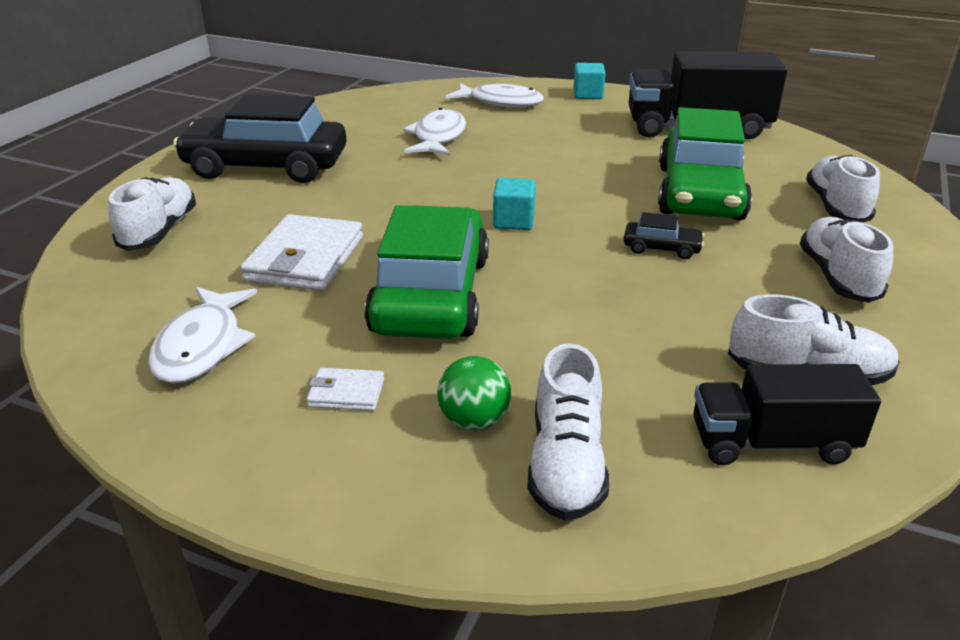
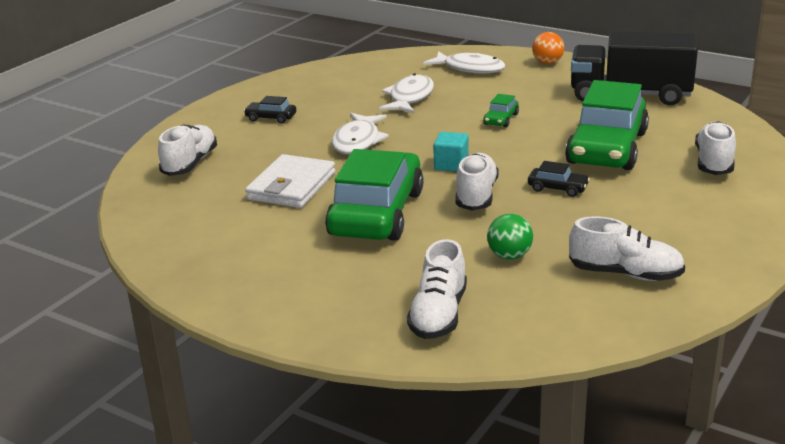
camera: 10 degrees right, 5 degrees down
white fish [148,287,257,384] -> white fish moved to [332,113,389,154]
black car [173,94,347,183] -> black car [244,96,296,124], size x0.40
white wallet [306,368,384,411] -> none
green ball [437,356,511,430] -> green ball moved to [487,214,533,260]
turquoise cube [573,63,606,99] -> orange ball [532,32,564,64]
black truck [693,364,881,465] -> none
white shoe [800,217,893,303] -> white shoe moved to [456,153,499,211]
none -> green car [483,94,519,127]

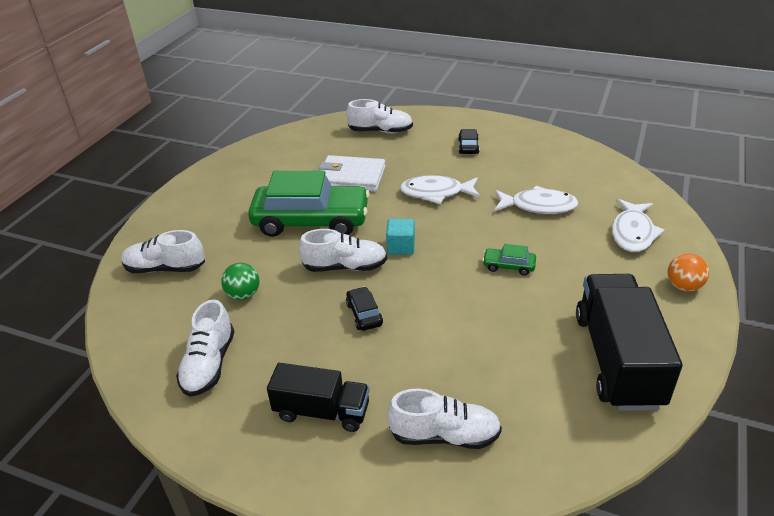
camera: 80 degrees right, 10 degrees up
black car [528,161,590,197] -> black car turned 150 degrees clockwise [346,287,383,331]
green car [565,80,649,170] -> none
none -> black truck [267,363,370,432]

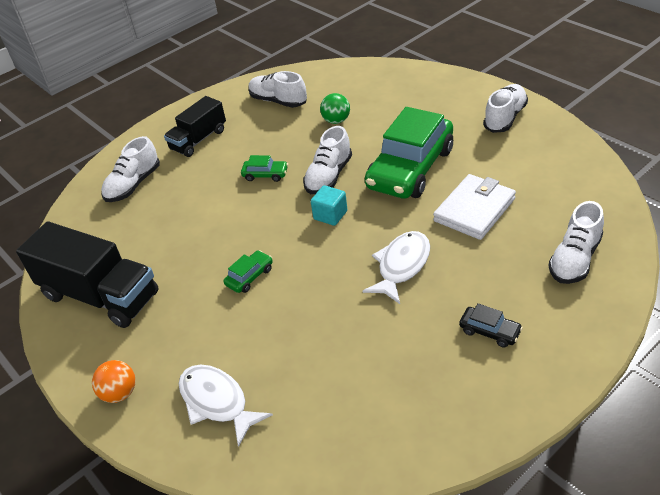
camera: 120 degrees right, 5 degrees up
white shoe [121,230,205,273] -> white shoe moved to [483,84,528,133]
black car [346,287,383,331] -> green car [241,155,288,182]
white fish [494,186,579,214] -> none

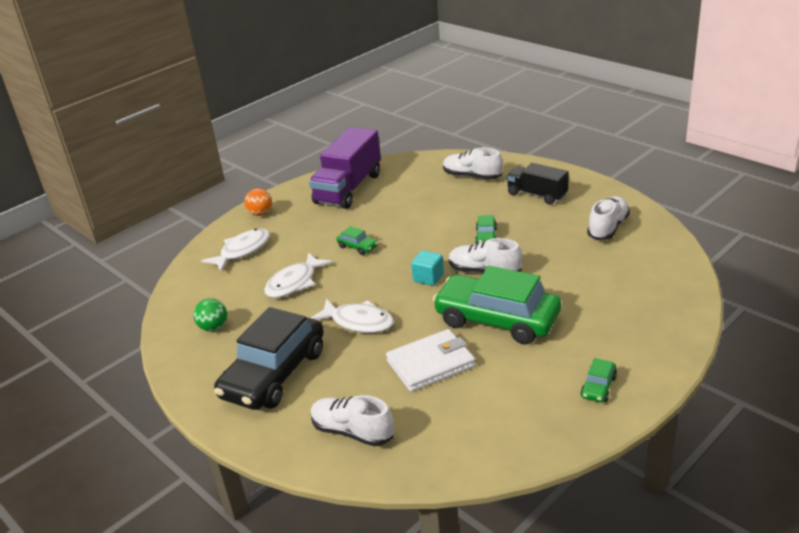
camera: 85 degrees right, 10 degrees down
black truck [16,221,158,328] -> purple truck [309,127,381,209]
green ball [320,93,350,124] -> green ball moved to [193,298,227,331]
white wallet [433,174,516,240] -> white wallet turned 60 degrees counterclockwise [386,329,475,392]
black car [459,303,523,348] -> black car [214,307,324,410], size x2.47
white shoe [483,84,528,133] -> green car [581,358,617,402]
none -> white fish [264,252,333,298]

